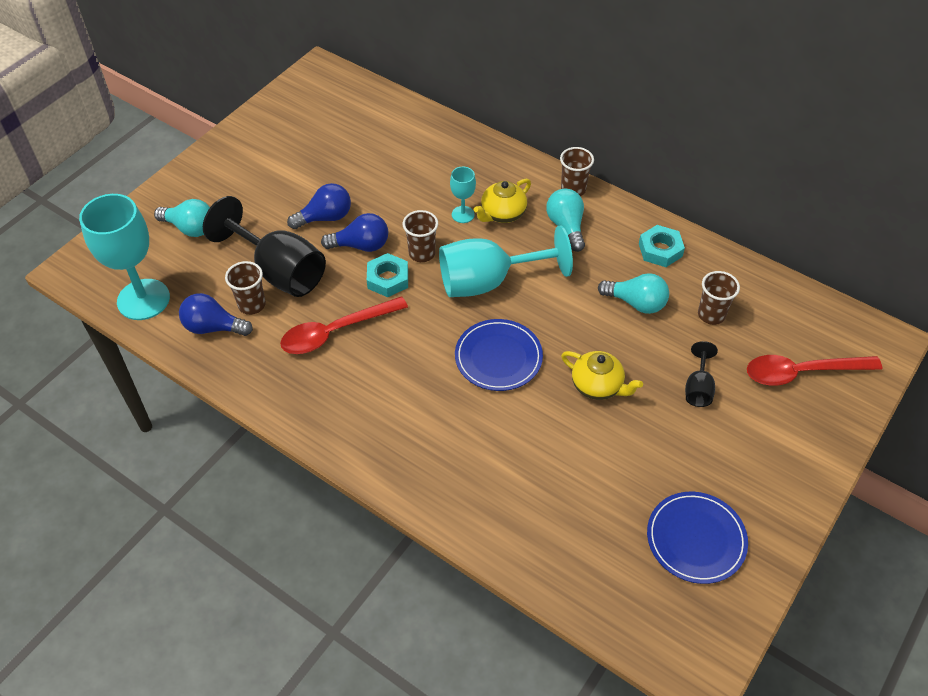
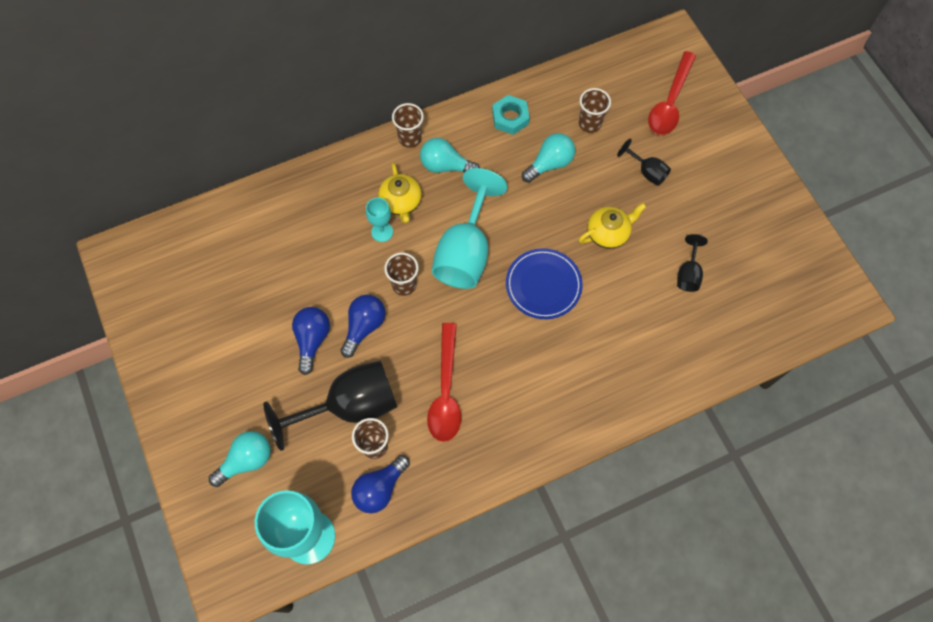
camera: 60 degrees left, 15 degrees up
turquoise nut [367,253,408,297] -> none
blue plate [647,492,748,584] -> none
none -> black goblet [677,234,708,292]

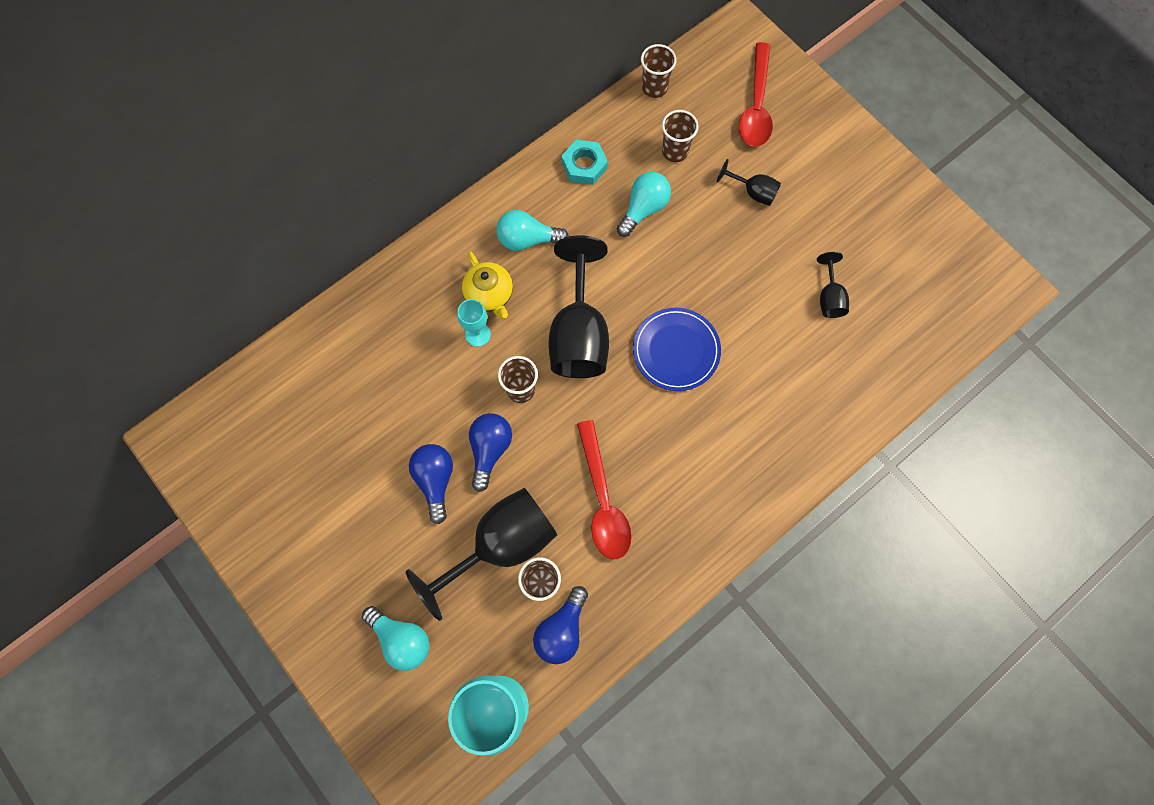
camera: 15 degrees left, 5 degrees up
turquoise light bulb [209,431,271,487] -> turquoise light bulb turned 90 degrees clockwise [362,606,430,671]
brown cup [392,103,424,148] -> brown cup moved to [641,44,677,98]
turquoise goblet [432,168,507,289] -> black goblet [549,235,609,378]
yellow teapot [579,203,646,249] -> none

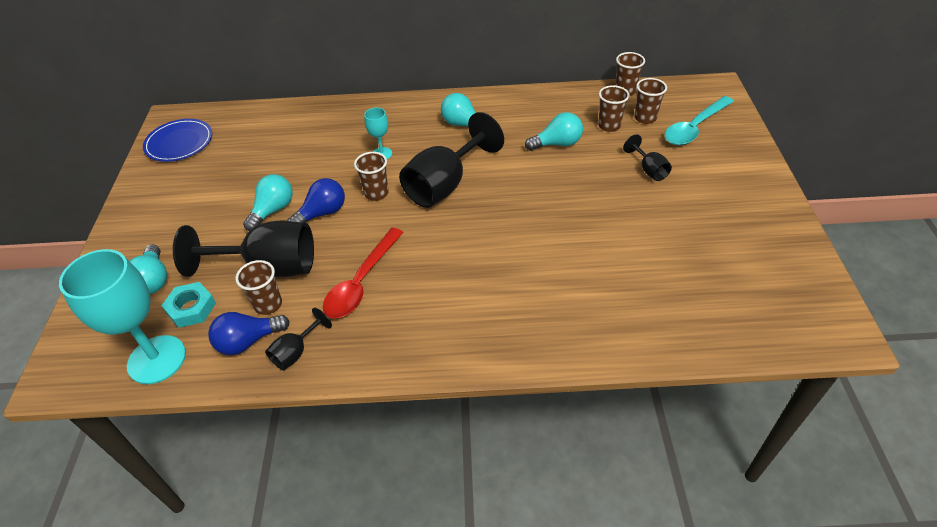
camera: 40 degrees right, 25 degrees down
blue light bulb [409,444,453,524] -> turquoise light bulb [243,174,293,231]
yellow teapot [462,251,513,319] -> none
turquoise nut [562,140,608,185] -> turquoise nut moved to [161,282,216,328]
blue plate [633,308,721,391] -> blue plate moved to [143,119,212,162]
red spoon [739,42,773,147] -> turquoise spoon [665,96,734,145]
black goblet [817,252,849,318] -> black goblet moved to [265,308,332,370]
none -> brown cup [635,78,667,124]

